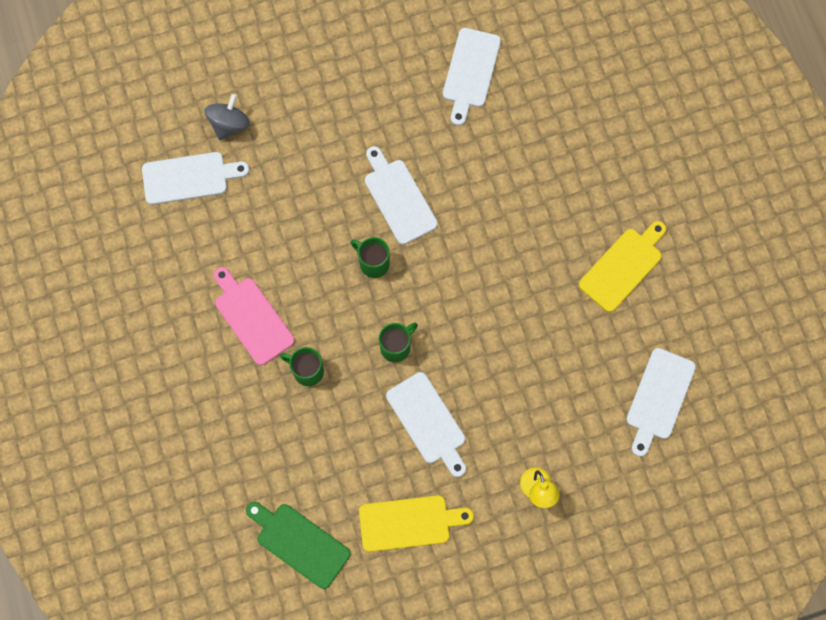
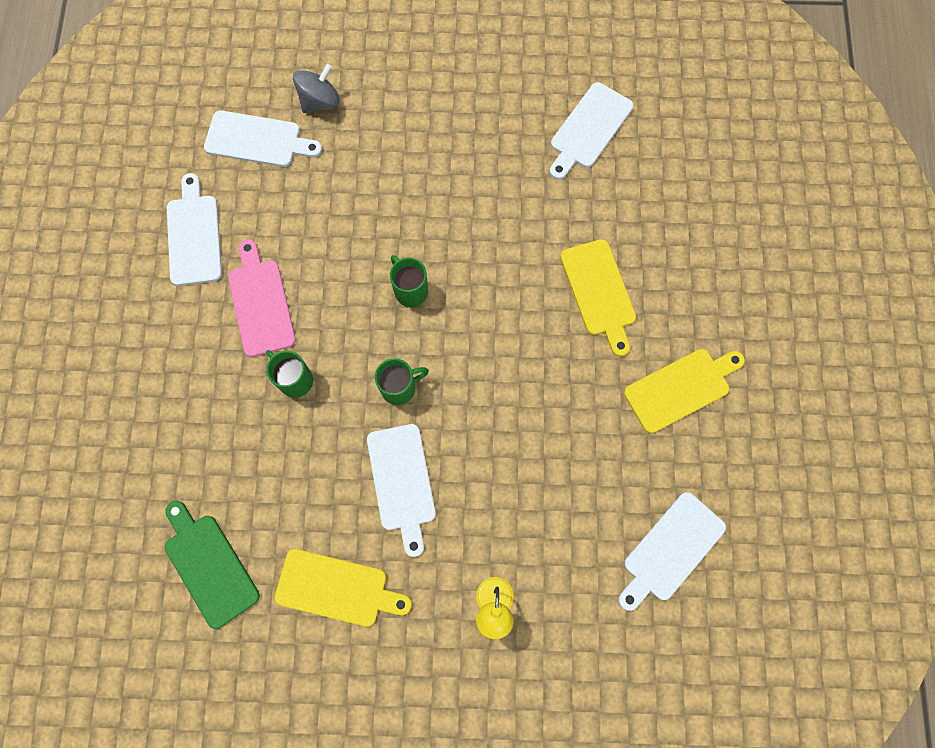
camera: 20 degrees right, 0 degrees up
white cutting board [365,146,438,245] -> white cutting board moved to [167,173,222,286]
none -> yellow cutting board [561,239,636,356]

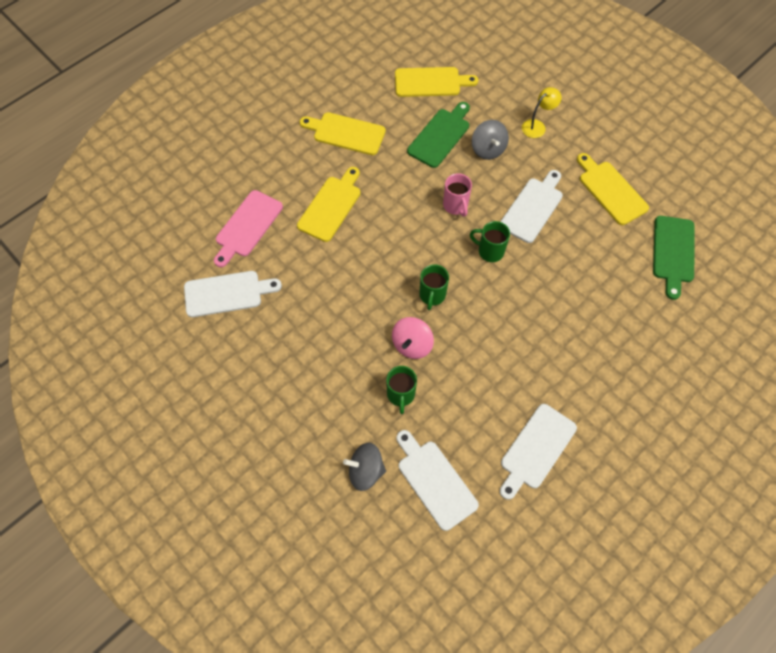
camera: 135 degrees left, 10 degrees down
pink cutting board [228,240,296,357] -> pink cutting board moved to [214,190,283,267]
green mug [266,350,313,398] -> green mug moved to [386,366,417,414]
white cutting board [618,492,726,611] -> yellow cutting board [395,67,478,97]
none -> pink spinning top [392,317,434,359]
none -> green cutting board [407,102,470,168]
none -> pink mug [443,173,472,217]
none -> grey spinning top [472,120,509,160]

